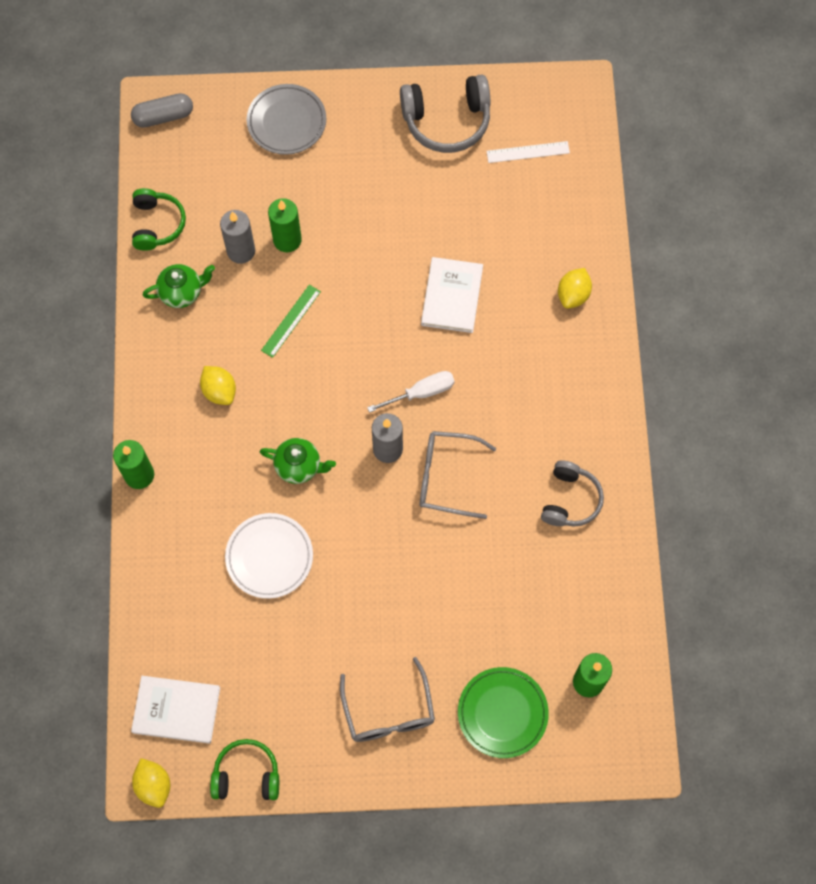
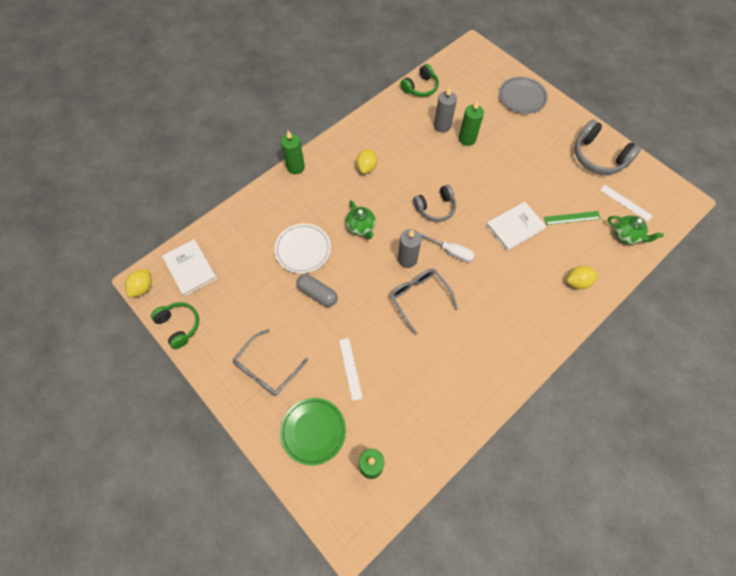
camera: 50 degrees right, 5 degrees down
grey capsule [131,93,193,128] -> grey capsule moved to [296,274,338,307]
green teapot [143,264,215,308] -> green teapot moved to [608,215,663,245]
green ruler [261,285,321,358] -> green ruler moved to [544,211,601,225]
grey headphones [541,460,604,527] -> grey headphones moved to [413,185,456,222]
none -> white ruler [339,338,363,401]

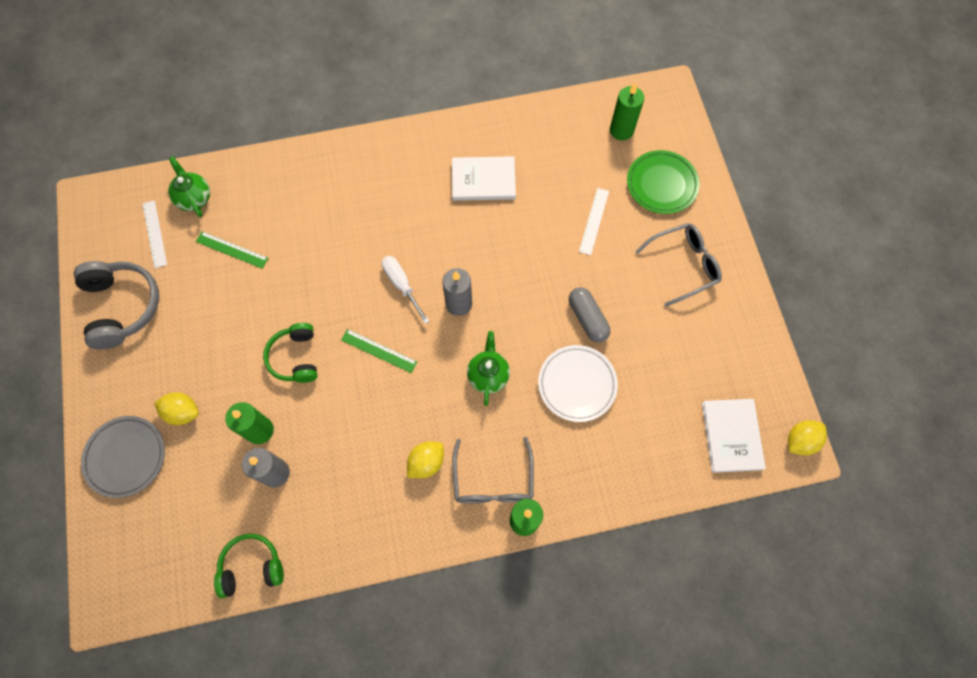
camera: 150 degrees left, 5 degrees up
green headphones [151,302,199,349] -> green headphones moved to [263,323,317,383]
grey glasses [390,269,458,335] -> grey glasses moved to [452,437,534,503]
grey headphones [413,185,456,222] -> green ruler [341,329,417,373]
white book [486,202,547,251] -> white book moved to [452,156,516,201]
yellow lemon [566,266,598,289] -> yellow lemon moved to [154,392,199,425]

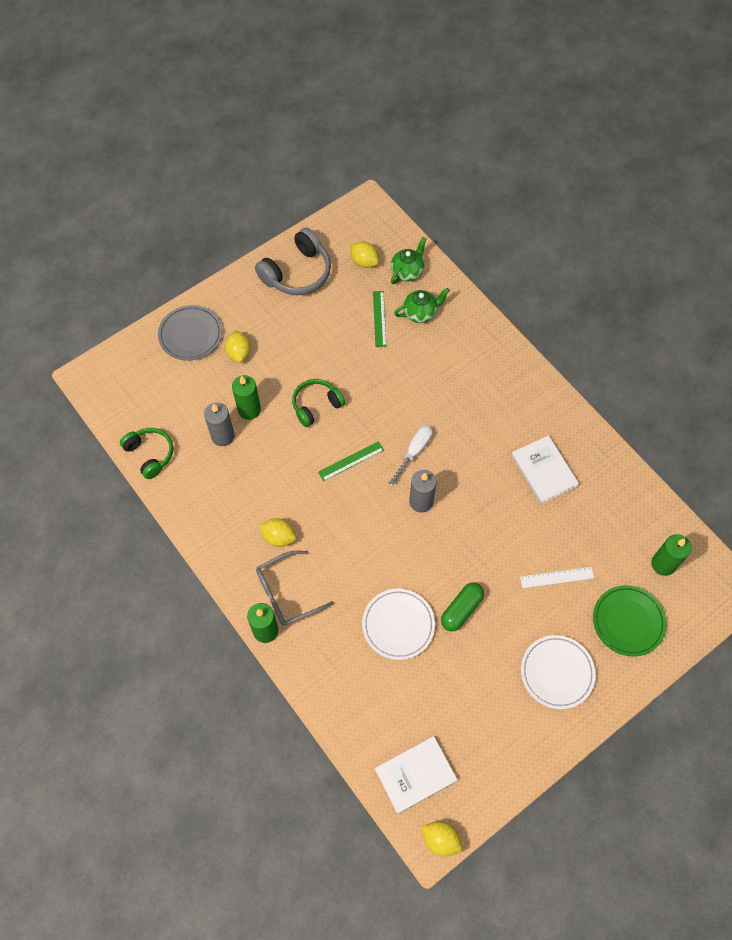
camera: 65 degrees right, 5 degrees down
white ruler [143,200,167,268] -> yellow lemon [350,241,379,268]
green ruler [341,329,417,373] -> green ruler turned 60 degrees clockwise [318,441,384,481]
green teapot [467,331,510,406] -> green teapot moved to [394,288,450,323]
grey capsule [569,287,610,343] -> green capsule [441,583,484,631]
grey glasses [635,223,722,307] -> white plate [521,635,596,709]

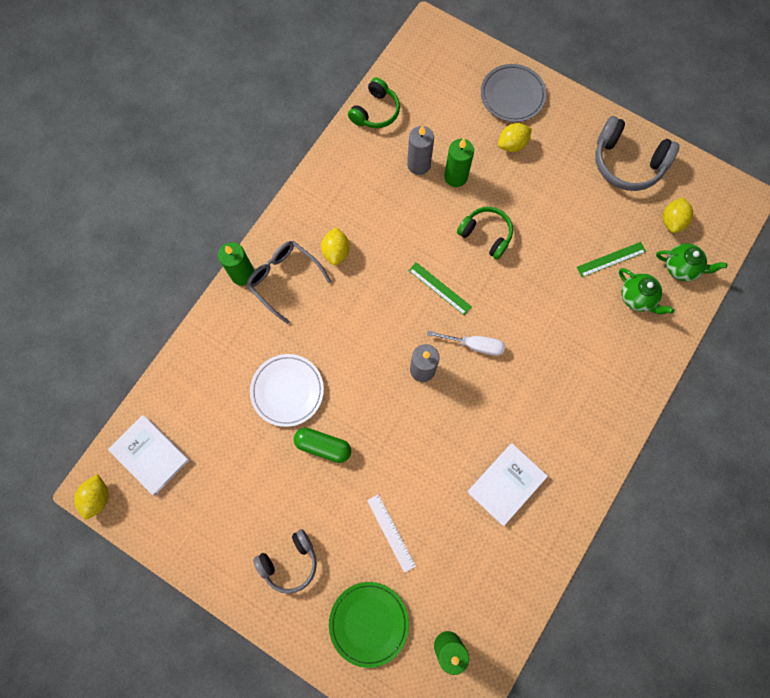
camera: 70 degrees right, 10 degrees up
white plate [521,635,596,709] -> grey headphones [253,529,317,594]

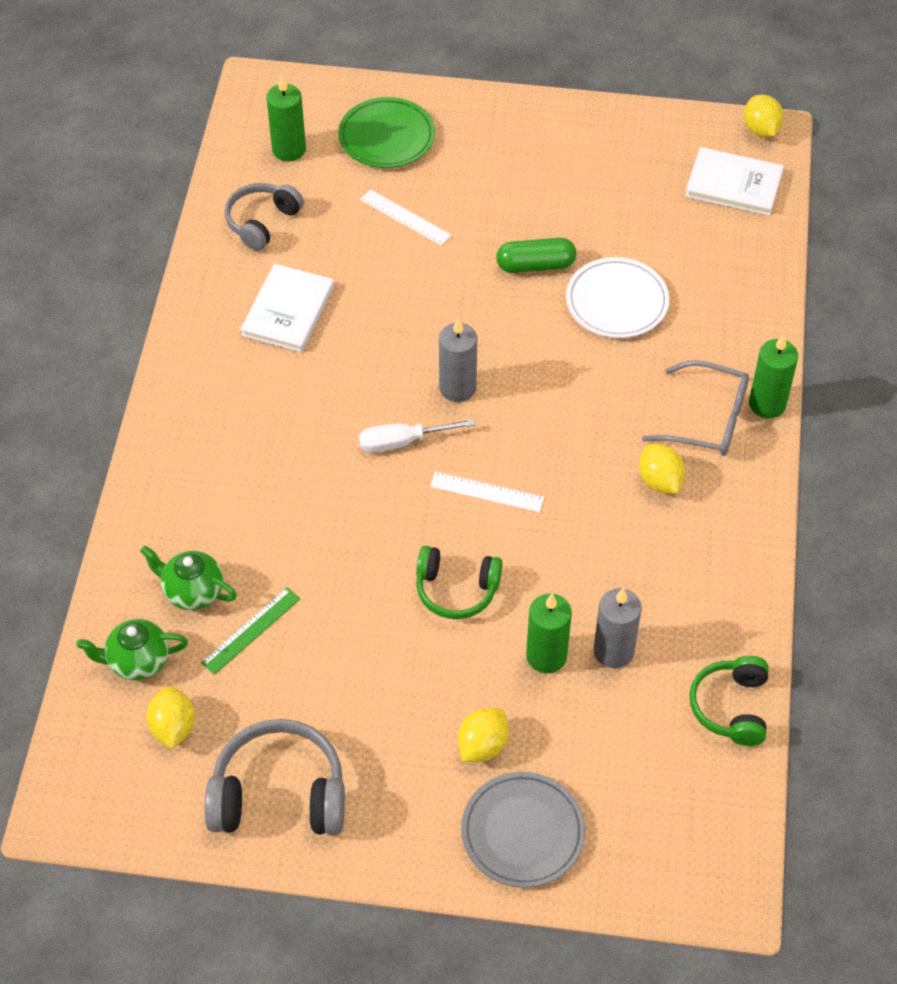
camera: 155 degrees right, 20 degrees down
grey headphones [253,529,317,594] -> grey headphones moved to [225,183,304,251]
green ruler [408,262,472,315] -> white ruler [430,472,544,512]

